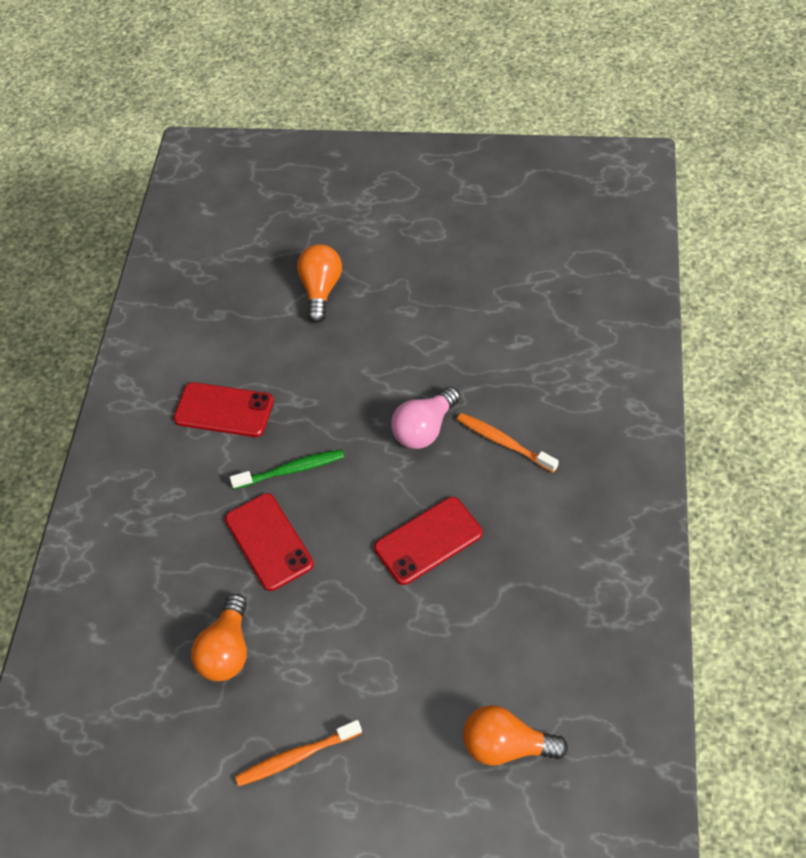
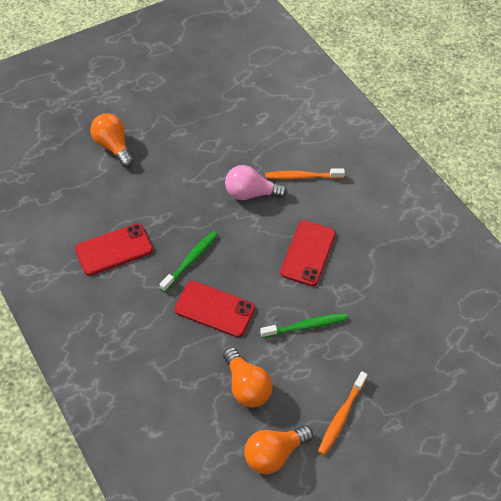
camera: 45 degrees left, 0 degrees up
pink light bulb [391,387,460,449] -> pink light bulb turned 90 degrees clockwise [225,165,287,200]
orange light bulb [463,705,568,766] -> orange light bulb moved to [244,425,313,474]
none -> green toothbrush [260,313,347,338]

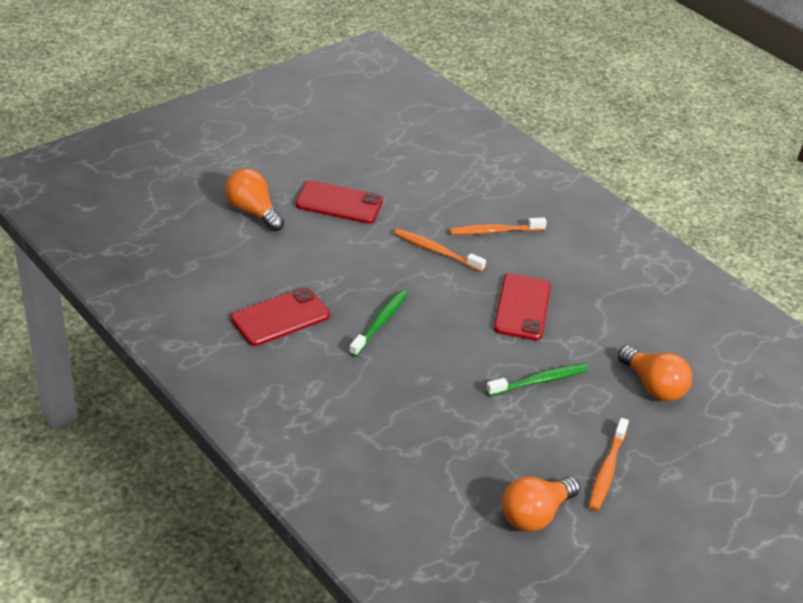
camera: 10 degrees left, 15 degrees down
red phone [174,281,255,337] -> red phone moved to [295,180,383,224]
orange light bulb [223,347,273,408] -> orange light bulb moved to [618,345,692,401]
pink light bulb [225,165,287,200] -> orange toothbrush [394,229,486,272]

